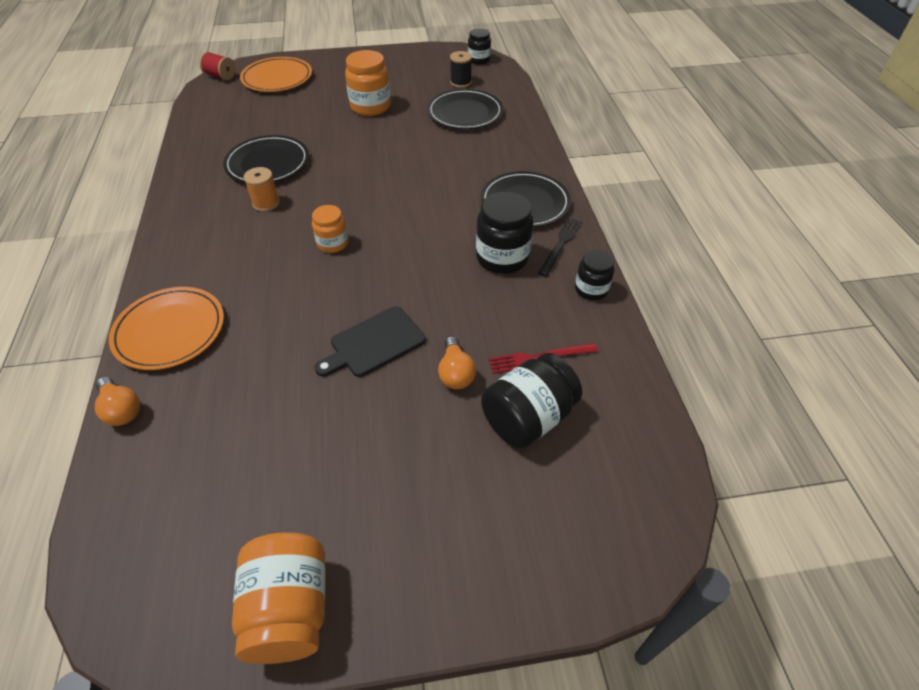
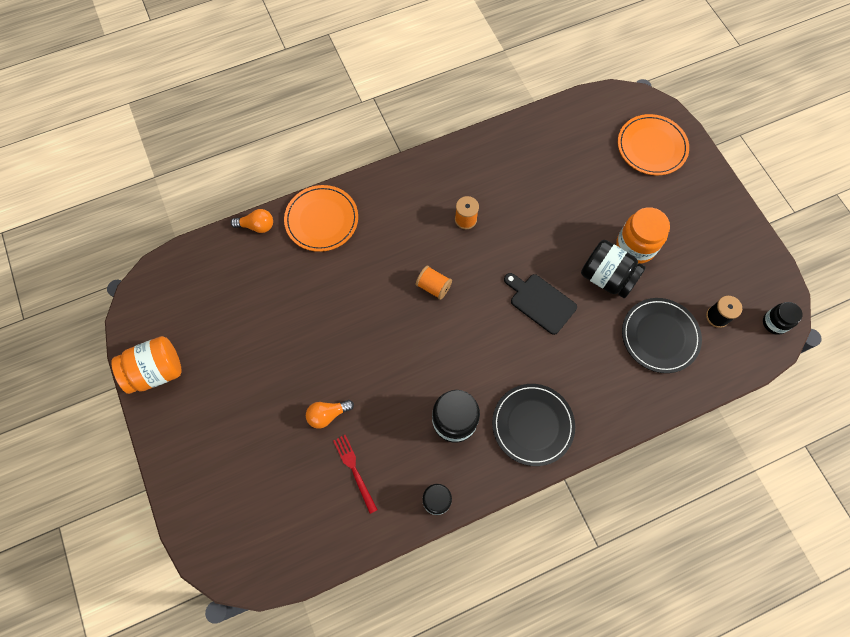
camera: 75 degrees right, 20 degrees up
orange light bulb [95,377,140,426] -> orange light bulb turned 120 degrees counterclockwise [231,209,273,233]
red spool [199,52,235,80] -> none
black plate [223,135,309,183] -> none
orange jar [312,205,348,253] -> orange spool [416,266,452,300]
black cutting board [315,306,426,377] -> black cutting board moved to [504,273,577,335]
black jar [481,353,582,448] -> black jar moved to [581,240,646,298]
black fork [538,217,582,277] -> none

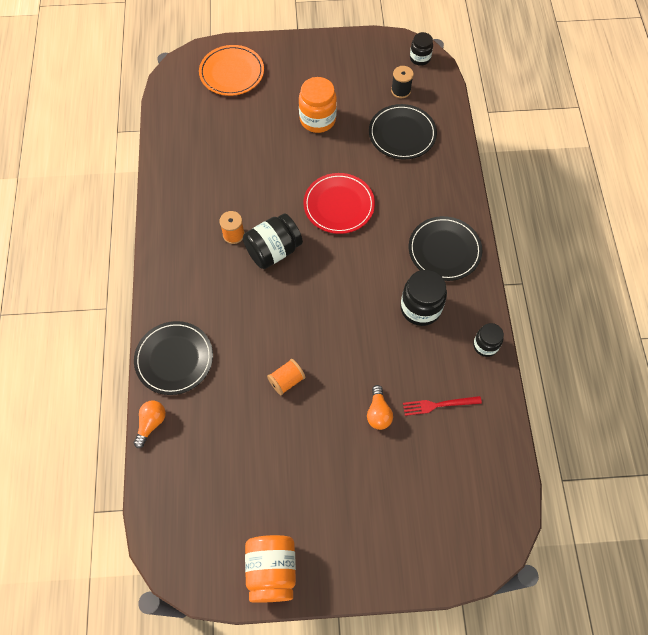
camera: 70 degrees left, 5 degrees down
orange plate [284,185,358,252] -> black plate [134,321,213,395]
orange spool [416,266,452,300] -> orange spool moved to [267,359,305,395]
black cutting board [504,273,577,335] -> red plate [303,173,375,234]
black jar [581,240,646,298] -> black jar moved to [243,213,303,269]

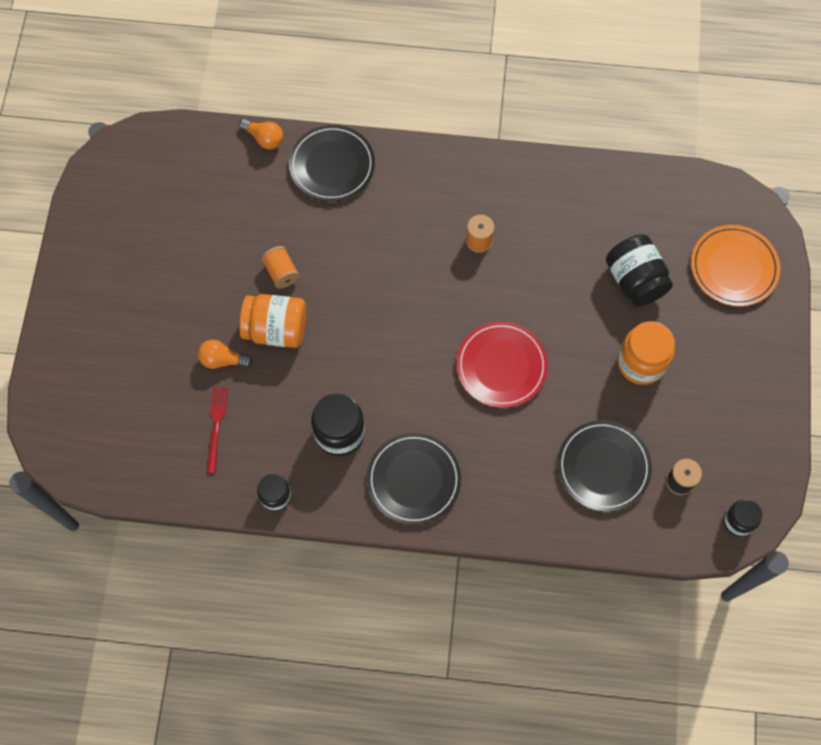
camera: 100 degrees right, 5 degrees up
black jar [243,213,303,269] -> black jar moved to [606,234,673,307]
orange jar [245,535,296,603] -> orange jar moved to [240,294,306,348]

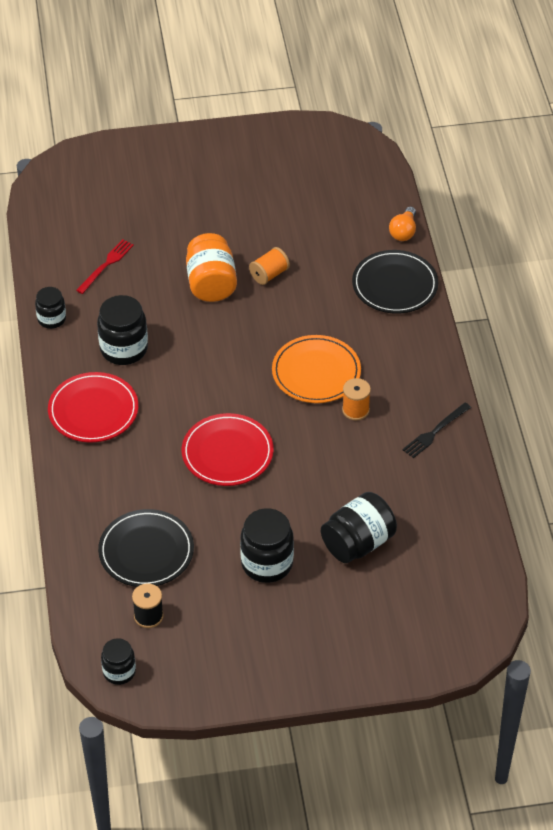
camera: 75 degrees right, 20 degrees down
orange light bulb [198,340,253,369] -> none
red fork [206,387,228,473] -> red fork turned 45 degrees counterclockwise [76,239,134,294]
black plate [367,433,461,525] -> red plate [48,372,138,443]
orange jar [617,321,675,385] -> black jar [240,508,294,583]
orange plate [691,225,780,306] -> orange plate moved to [272,335,361,403]
none -> black fork [402,403,471,458]

